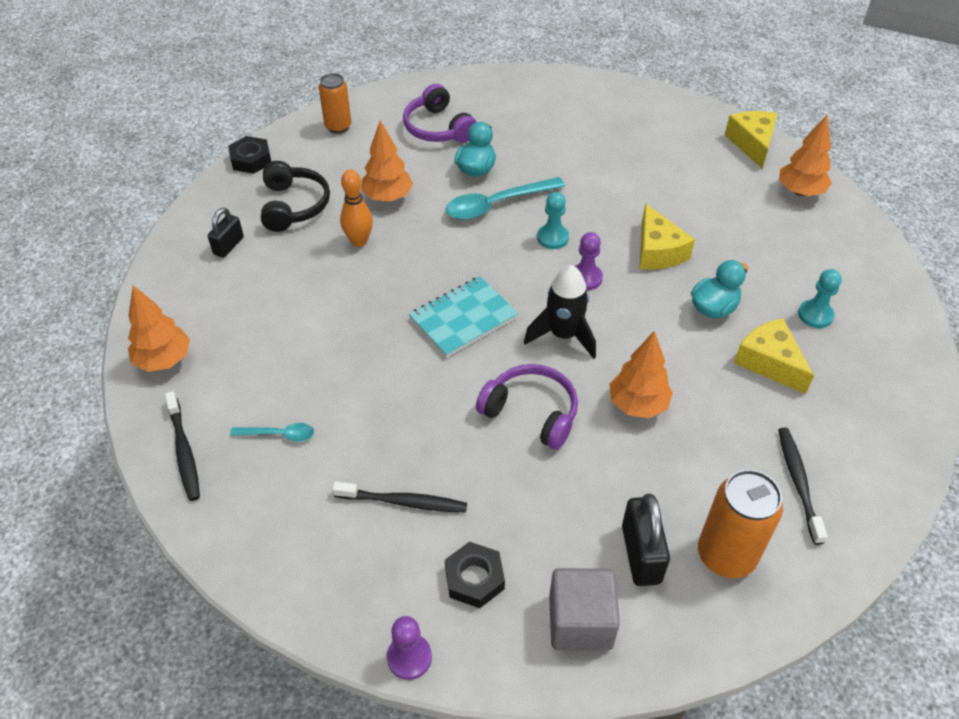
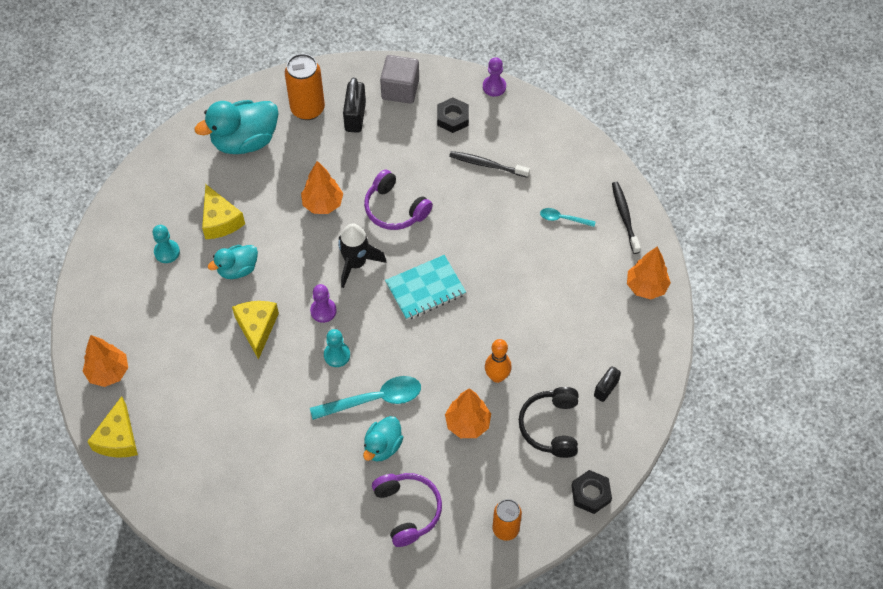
camera: 170 degrees left, 10 degrees up
black toothbrush [778,427,828,545] -> turquoise duck [195,100,279,154]

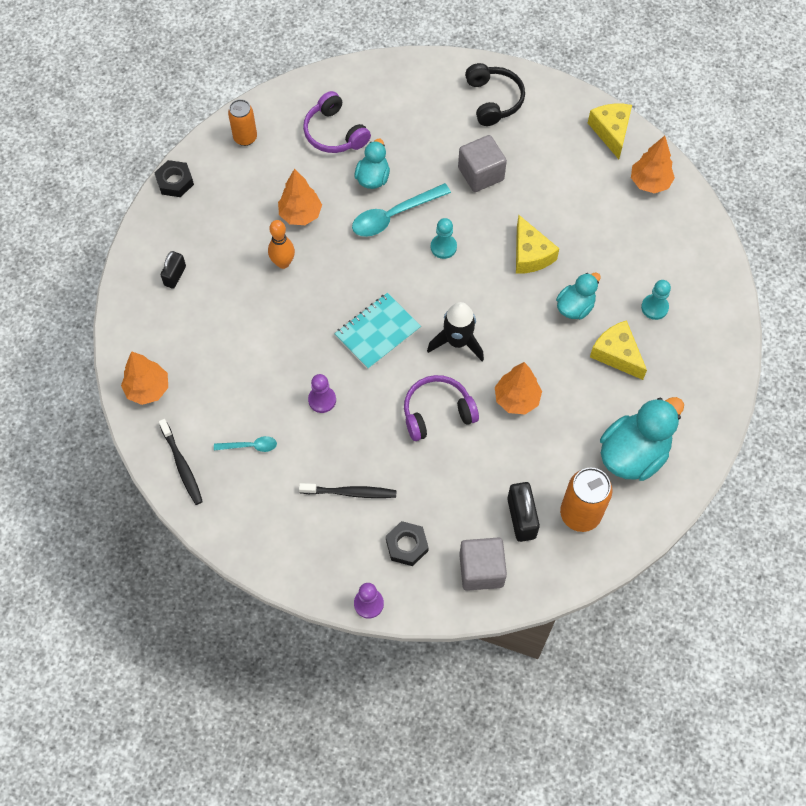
camera: 165 degrees right, 5 degrees up
purple pawn [310,284,337,323] -> purple pawn moved to [308,374,336,413]
purple headphones [364,170,433,230] -> purple headphones turned 45 degrees counterclockwise [404,375,479,441]
black headphones [519,387,578,458] -> black headphones moved to [465,63,525,126]
none -> grey cube [458,135,507,192]

